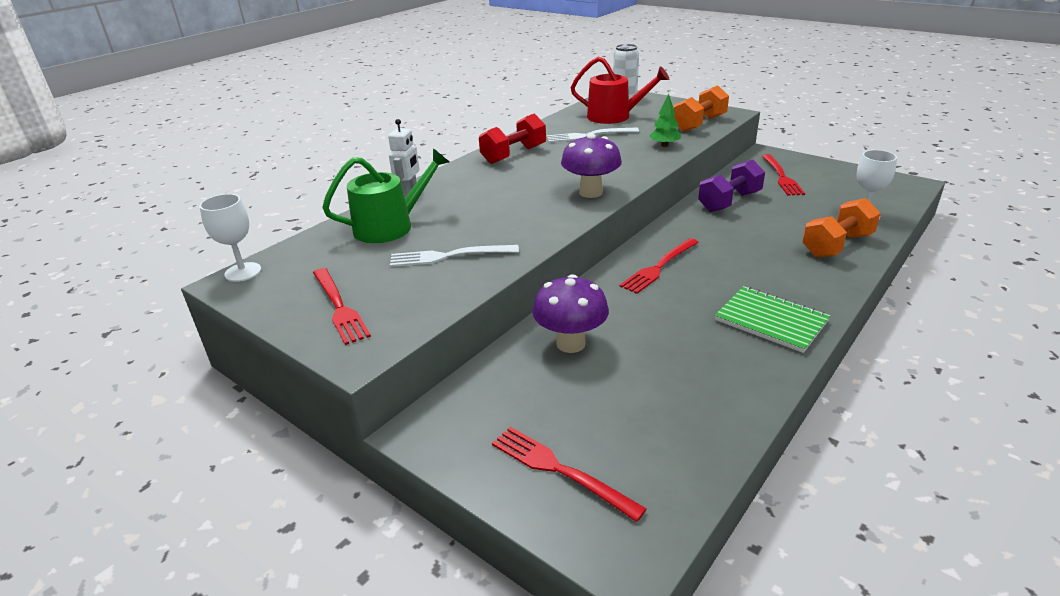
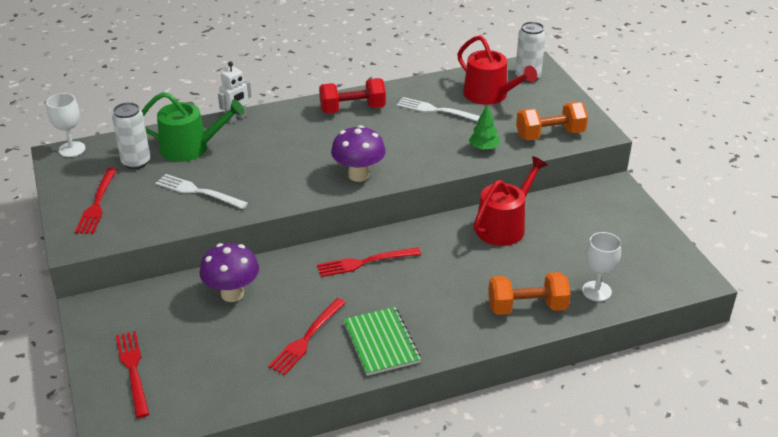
camera: 30 degrees right, 5 degrees up
purple dumbbell [698,159,765,212] -> red watering can [474,156,548,246]
red fork [762,154,805,196] -> red fork moved to [268,298,346,375]
none -> white can [112,102,150,169]

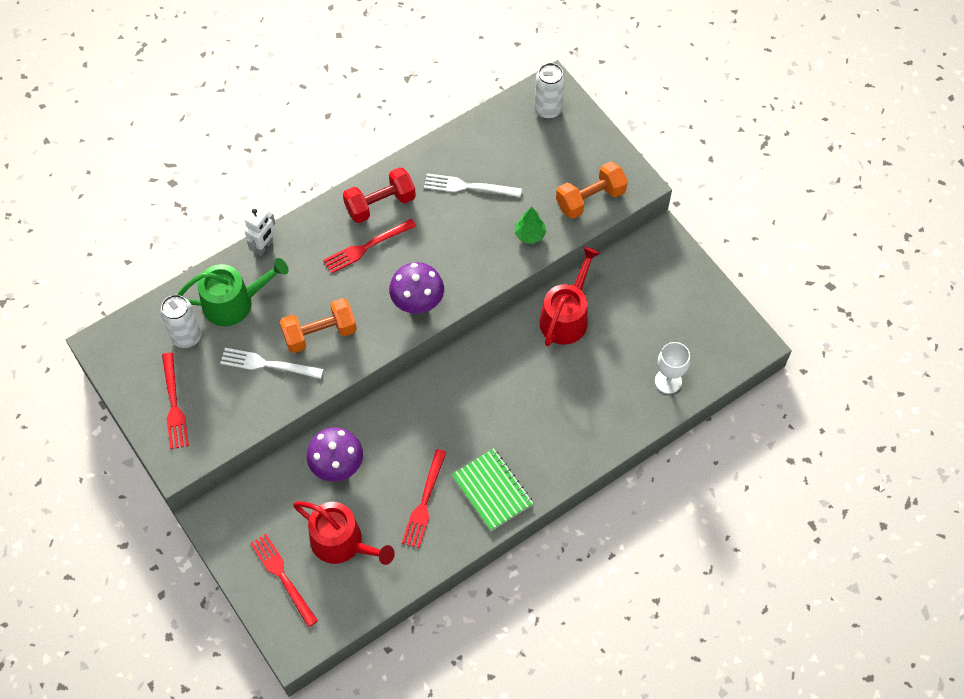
camera: 15 degrees left, 25 degrees up
white goblet [46,93,85,157] -> none
red fork [317,247,421,277] -> red fork moved to [323,219,416,274]
red watering can [457,35,537,105] -> red watering can moved to [293,501,395,565]
orange dumbbell [488,272,571,315] -> orange dumbbell moved to [280,298,357,353]

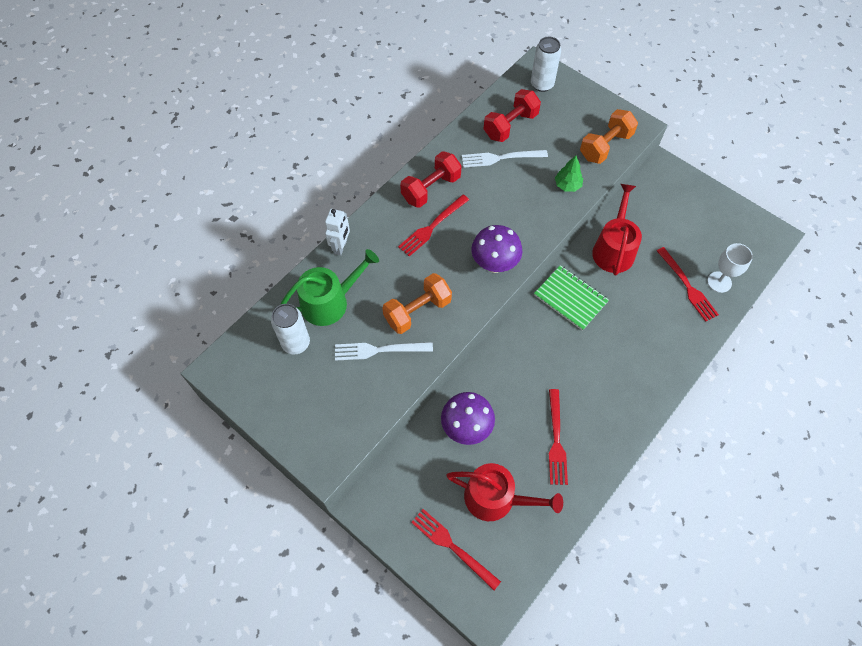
camera: 15 degrees left, 0 degrees up
red fork [162,352,189,449] -> red fork moved to [657,247,719,322]
green notebook [451,448,533,531] -> green notebook moved to [534,265,609,331]
none -> red dumbbell [484,89,541,142]

